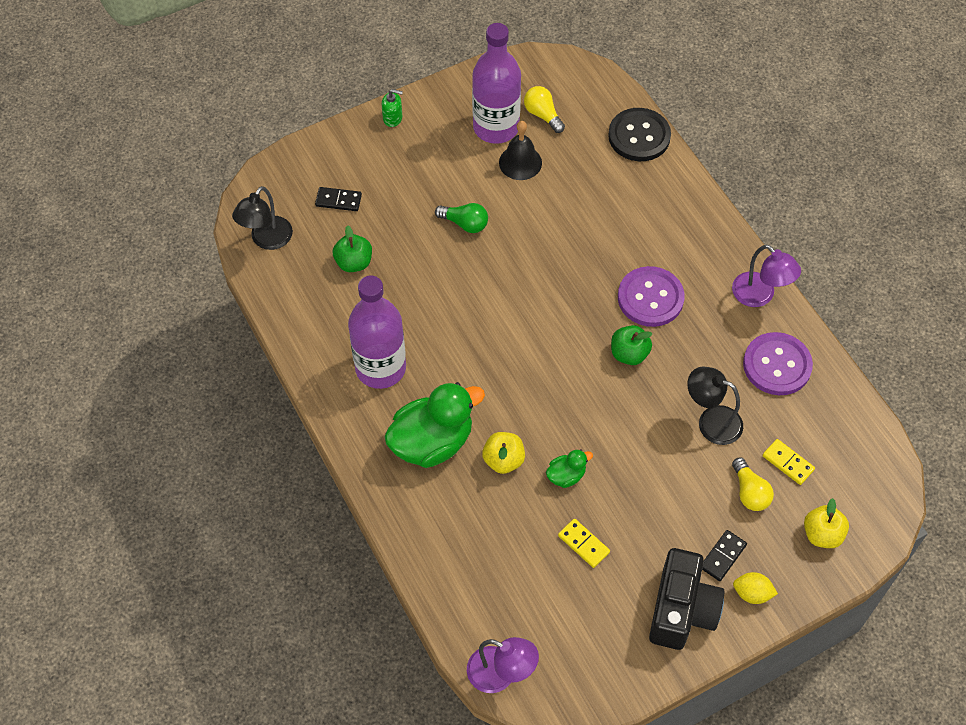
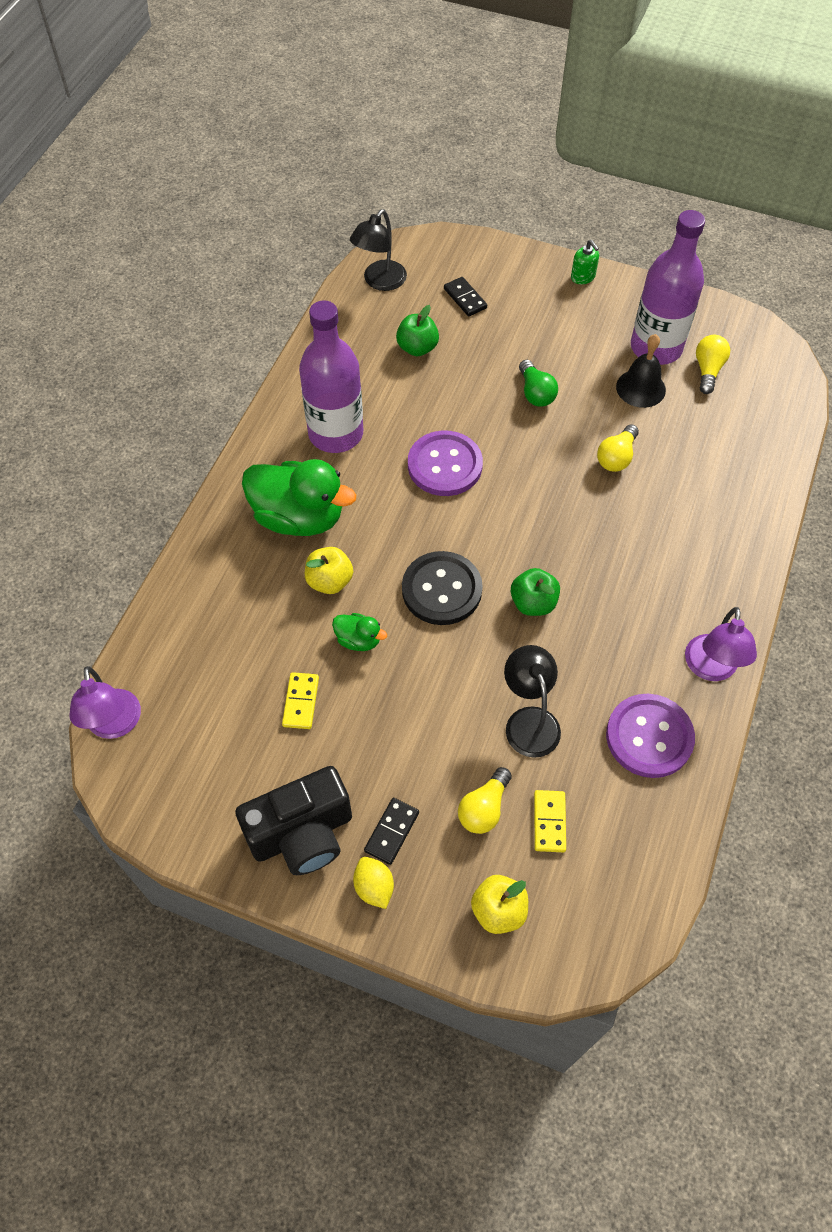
camera: 50 degrees right, 0 degrees up
black lamp [232,186,293,250] -> black lamp turned 45 degrees counterclockwise [350,209,407,291]
black button [608,108,671,161] -> black button moved to [402,551,483,625]
purple button [618,266,685,327] -> purple button moved to [408,430,483,496]
black domino [702,530,747,581] -> black domino turned 60 degrees counterclockwise [364,798,419,865]
none -> yellow light bulb [597,424,639,472]

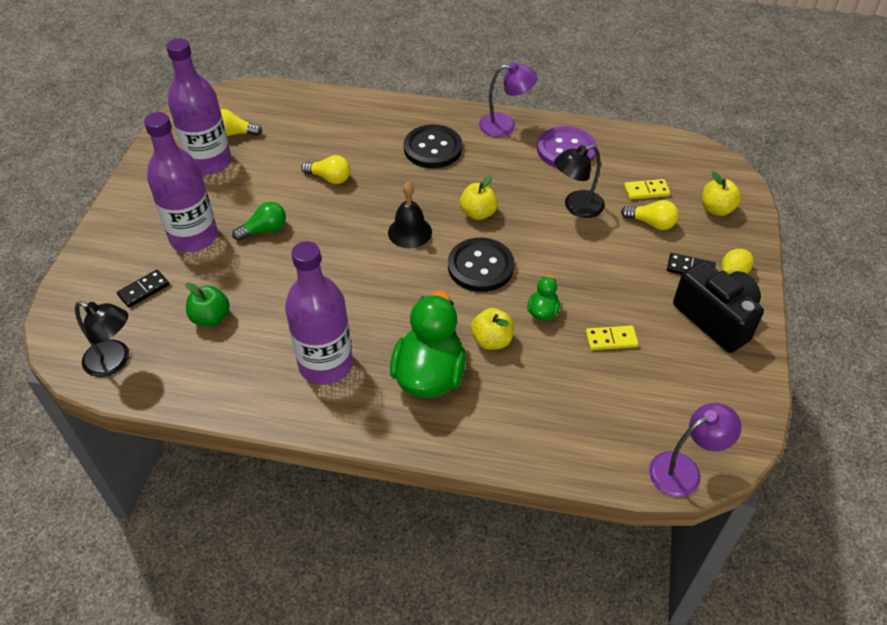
camera: 100 degrees left, 10 degrees down
purple button [408,430,483,496] -> none
green apple [511,568,560,616] -> yellow apple [460,176,498,220]
green soap dispenser [571,240,599,284] -> none
black bell [616,334,666,408] -> black bell moved to [388,182,432,248]
none -> purple bottle [144,112,218,252]
none -> black button [404,125,462,168]

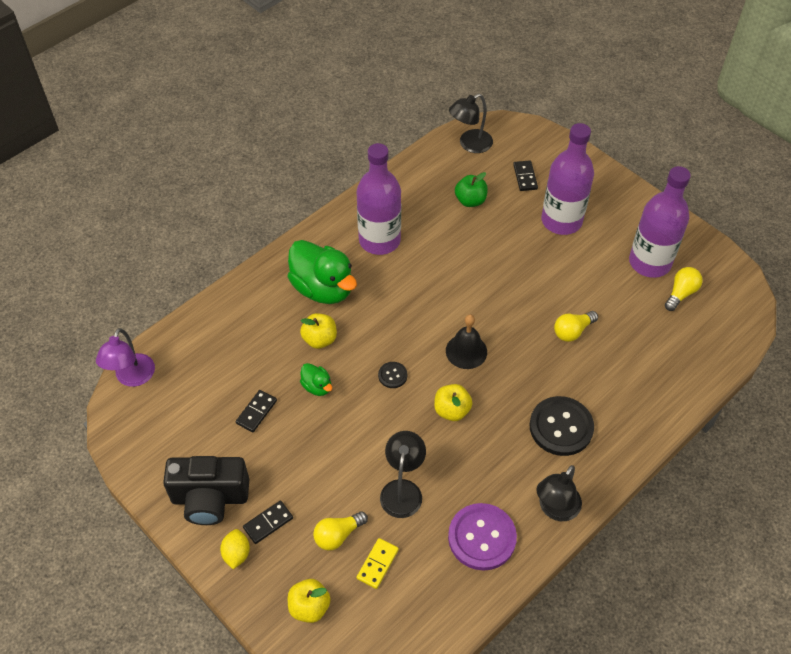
camera: 125 degrees right, 5 degrees up
green light bulb [232,202,286,241] -> none
black button [448,238,514,292] -> black button [378,362,407,388], size x0.48
purple lamp [479,62,537,137] -> black lamp [536,465,582,521]
yellow domino [586,325,638,350] -> black domino [236,390,277,432]

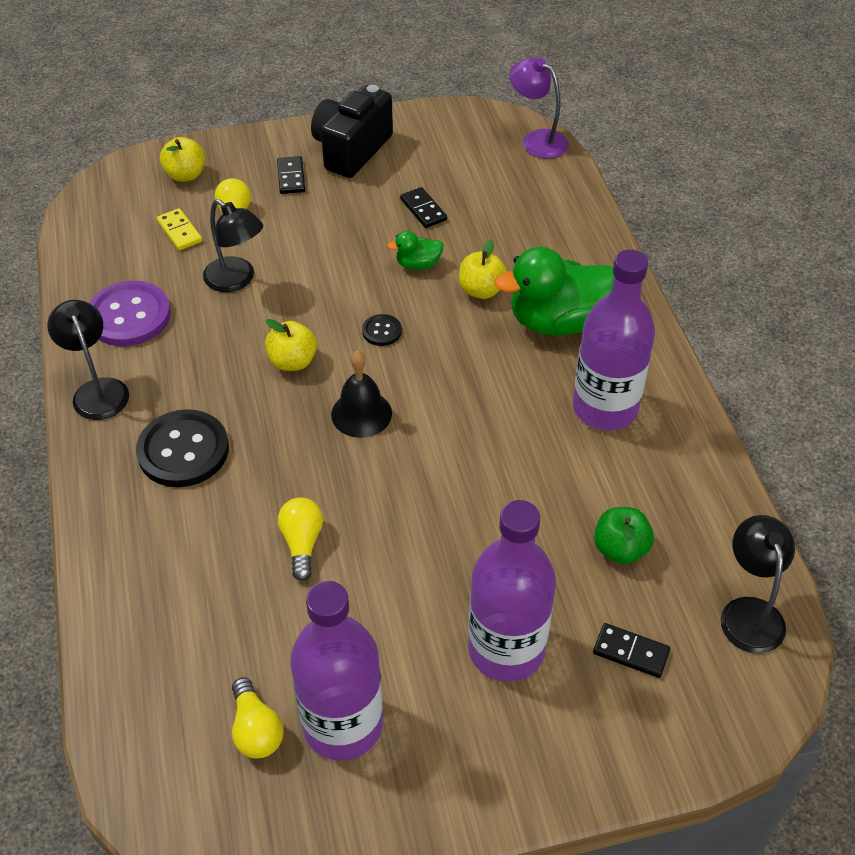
camera: 120 degrees right, 5 degrees down
yellow lemon [220,529,250,569] -> none

